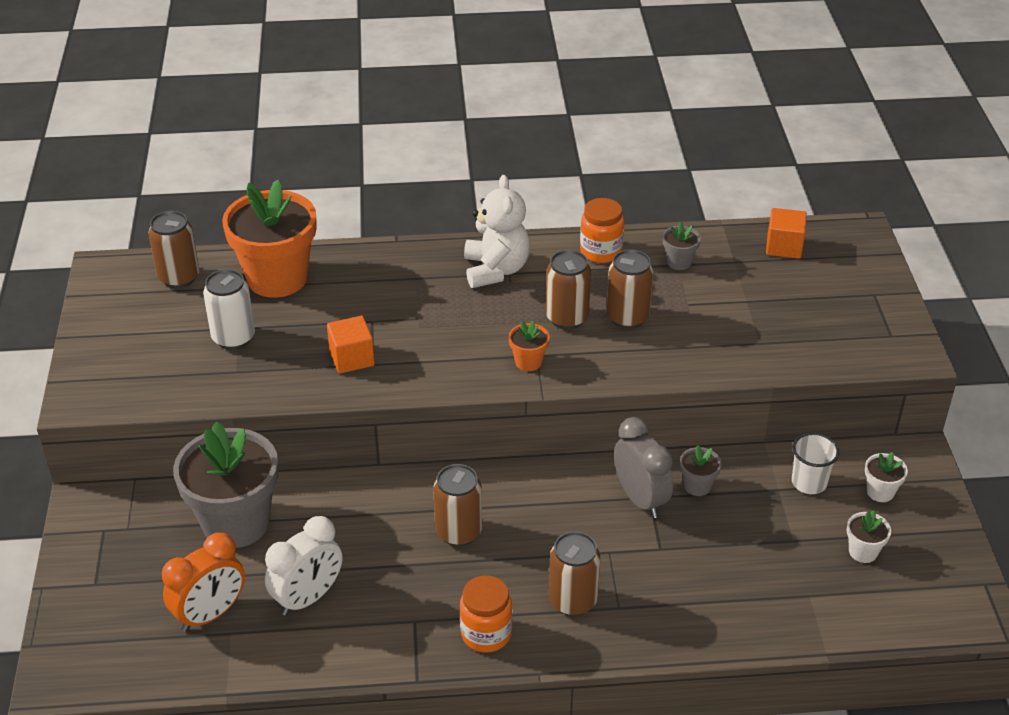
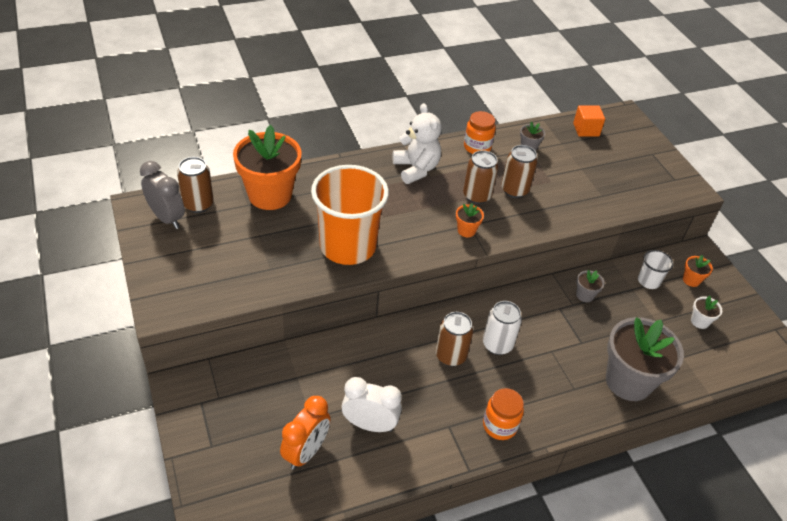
camera: 20 degrees left, 5 degrees up
grey flower pot [173,421,278,548] -> grey flower pot moved to [606,317,684,401]
white can [203,269,255,350] -> white can moved to [483,301,522,355]
white clock [265,516,342,616] -> white clock turned 105 degrees counterclockwise [342,377,402,432]
orange cube [327,316,375,374] -> orange cup [311,165,389,265]
brown can [549,531,600,616] -> none
grey clock [614,417,673,518] -> grey clock moved to [140,161,185,229]
white flower pot [865,452,908,502] -> orange flower pot [683,255,713,287]

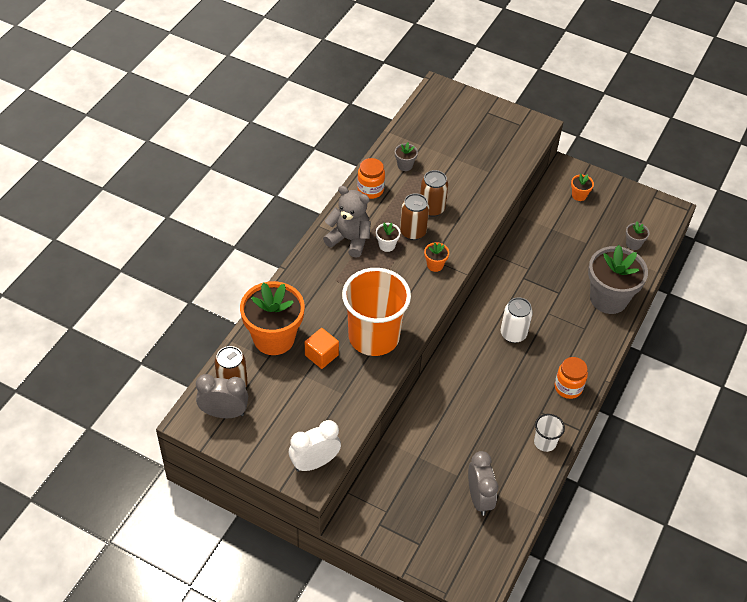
camera: 40 degrees left, 5 degrees up
orange clock [280,396,331,470] -> grey clock [468,451,498,516]
white clock [342,377,402,432] -> white clock moved to [289,420,341,472]
white teddy bear [393,103,442,184] -> grey teddy bear [323,186,371,258]
brown can [436,312,473,366] -> none
orange cube [573,105,605,137] -> orange cube moved to [305,328,339,369]
grey flower pot [576,270,605,302] -> grey flower pot moved to [626,222,649,250]
white cup [638,250,674,289] -> white cup moved to [534,414,565,452]
white flower pot [691,295,722,329] -> white flower pot moved to [376,223,400,252]

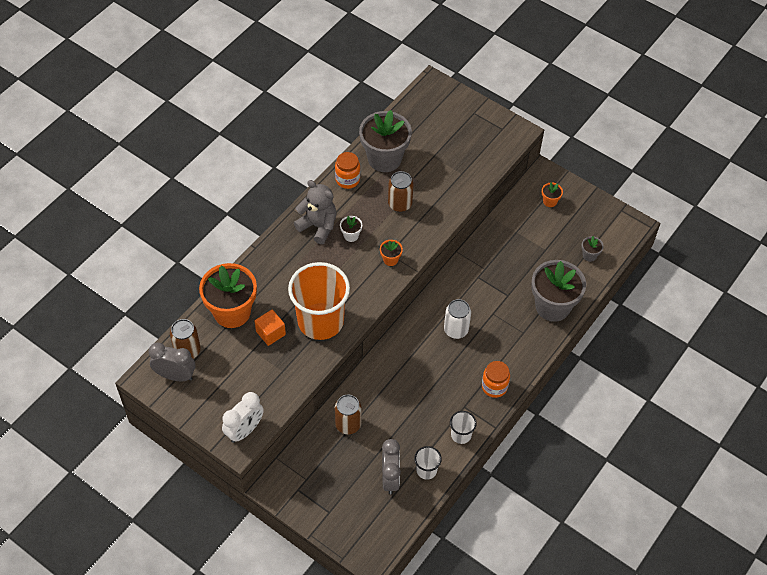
camera: 10 degrees right, 5 degrees up
white clock [289,420,341,472] -> white clock turned 150 degrees clockwise [222,392,264,443]
grey flower pot [395,142,418,171] -> grey flower pot [359,110,412,172], size x2.38
brown can [400,193,429,240] -> brown can moved to [335,395,362,434]
none -> white cup [414,446,442,480]

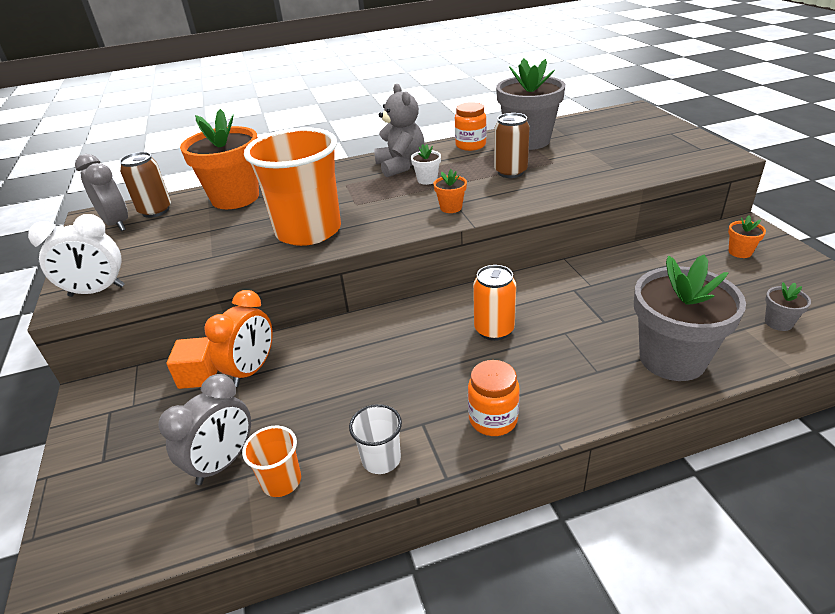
camera: 40 degrees right, 20 degrees down
orange cube [255,310,286,346] -> orange cube moved to [166,337,218,389]
brown can [335,395,362,434] -> orange clock [204,290,273,387]
white cup [414,446,442,480] -> orange cup [242,426,301,497]
white can [444,299,471,339] -> orange can [473,265,516,341]

